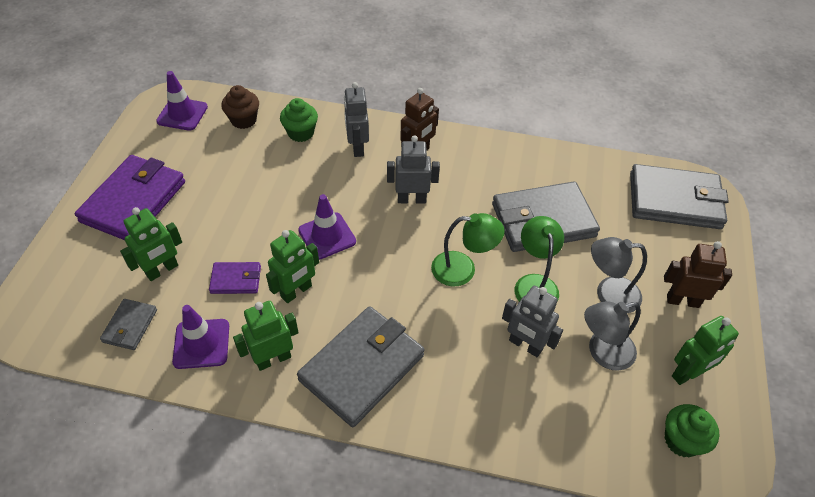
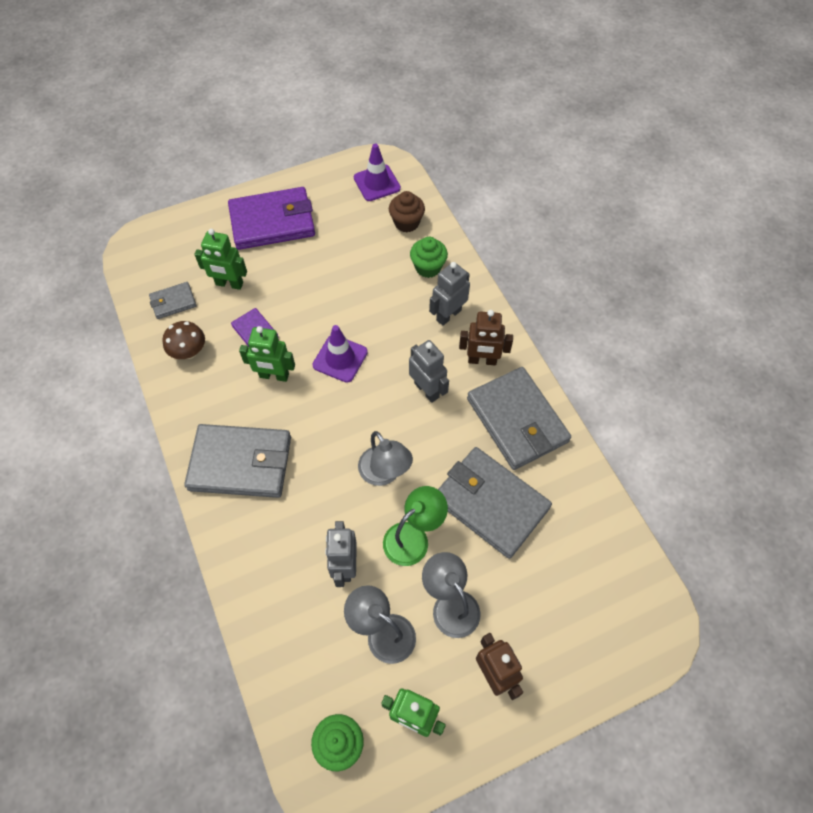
camera: 55 degrees right, 10 degrees up
purple traffic cone [172,305,229,369] -> brown mushroom [162,321,205,359]
green robot [233,301,298,371] -> none
green lamp [431,213,505,287] -> grey lamp [358,431,413,486]
grey wallet [630,164,729,229] -> grey wallet moved to [467,367,571,470]

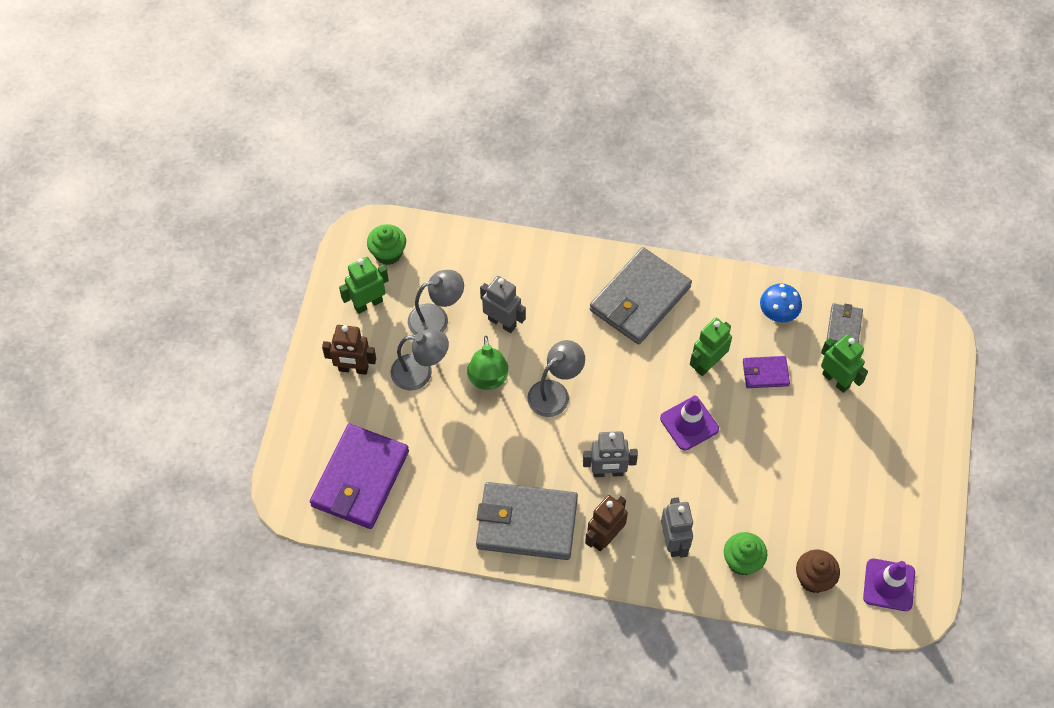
camera: 125 degrees right, 0 degrees up
brown mushroom [162,321,205,359] -> blue mushroom [760,283,802,322]
green robot [194,229,247,290] -> green robot turned 90 degrees clockwise [821,334,868,393]
purple wallet [228,187,315,250] -> purple wallet moved to [310,424,409,529]
grey lamp [358,431,413,486] -> grey lamp turned 135 degrees clockwise [527,340,585,417]
grey wallet [438,447,552,559] -> none

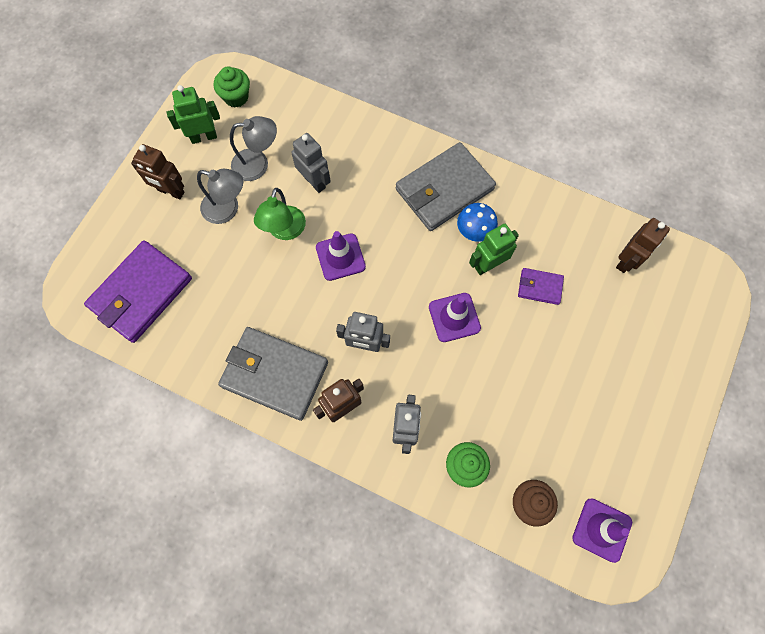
camera: 15 degrees right, 10 degrees up
grey lamp [527,340,585,417] -> purple traffic cone [316,231,366,281]
blue mushroom [760,283,802,322] -> blue mushroom moved to [457,203,498,242]
green robot [821,334,868,393] -> none
grey wallet [827,303,863,344] -> brown robot [616,218,670,273]

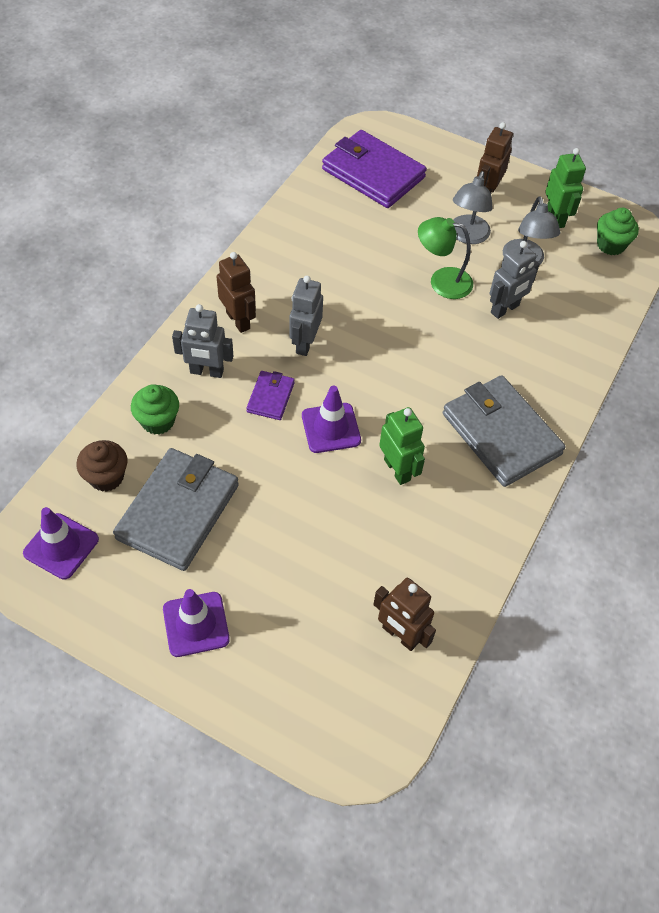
camera: 90 degrees right, 15 degrees down
grey wallet [218,327,328,421] -> grey wallet moved to [113,448,239,571]
purple traffic cone [316,231,366,281] -> purple traffic cone moved to [163,589,230,657]
blue mushroom [457,203,498,242] -> none
purple wallet [518,268,564,305] -> purple wallet moved to [246,371,295,420]

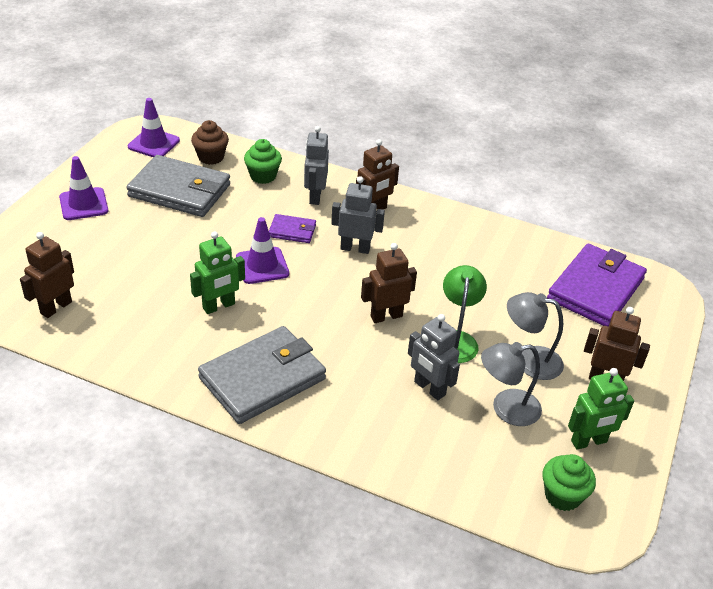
camera: 85 degrees right, 15 degrees down
none -> brown robot [361,243,417,323]

